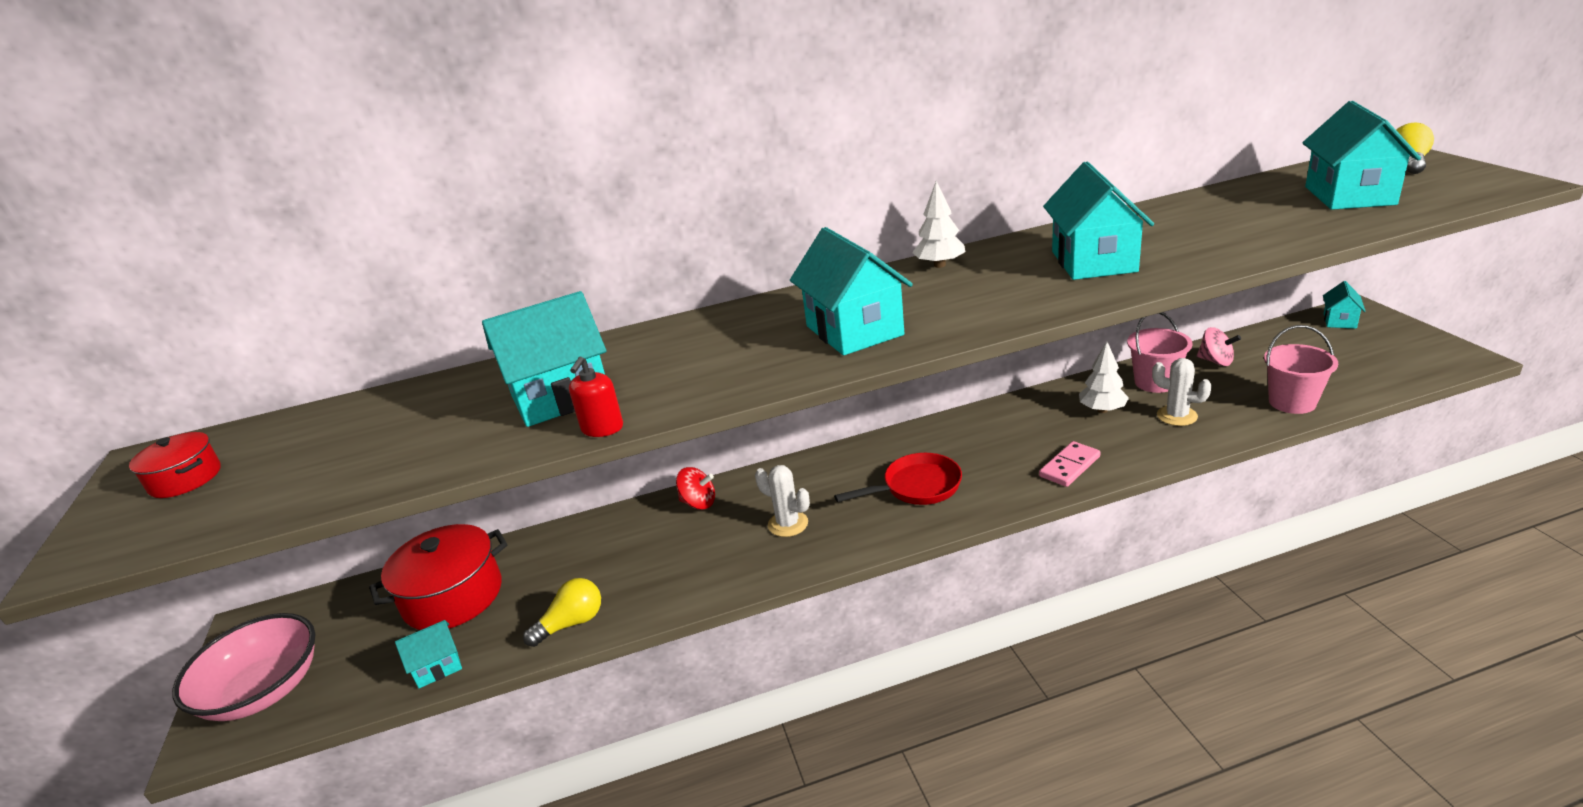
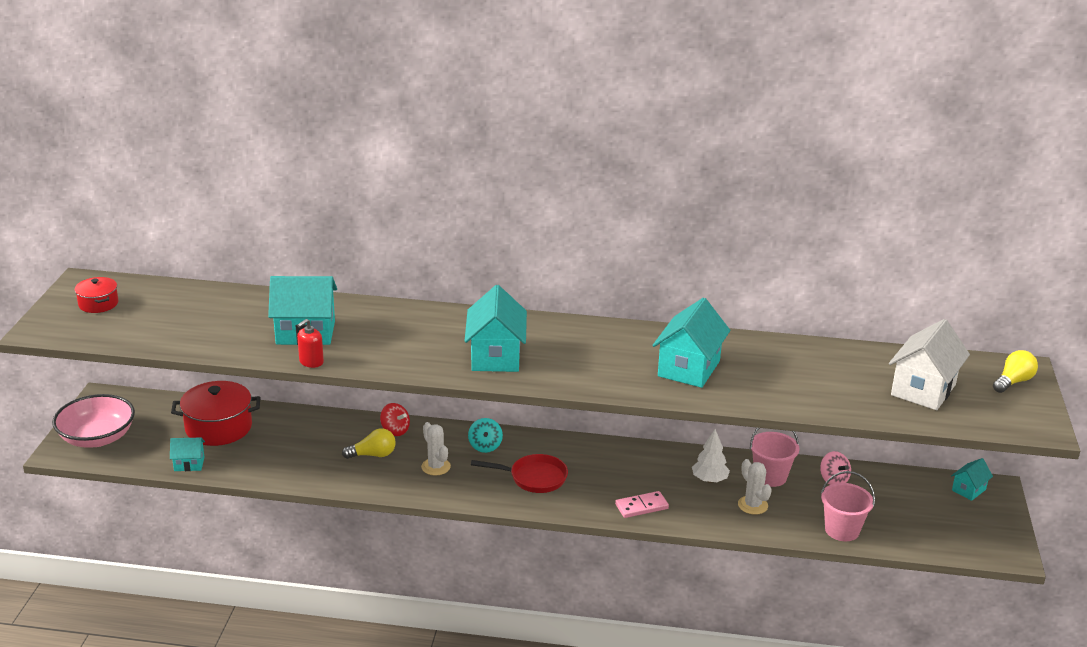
camera: 20 degrees right, 0 degrees up
yellow light bulb [523,578,601,647] -> yellow light bulb moved to [342,428,396,459]
white tree [912,181,965,268] -> none
turquoise house [1303,101,1421,210] -> white house [889,319,970,410]
none -> turquoise spinning top [468,418,503,453]

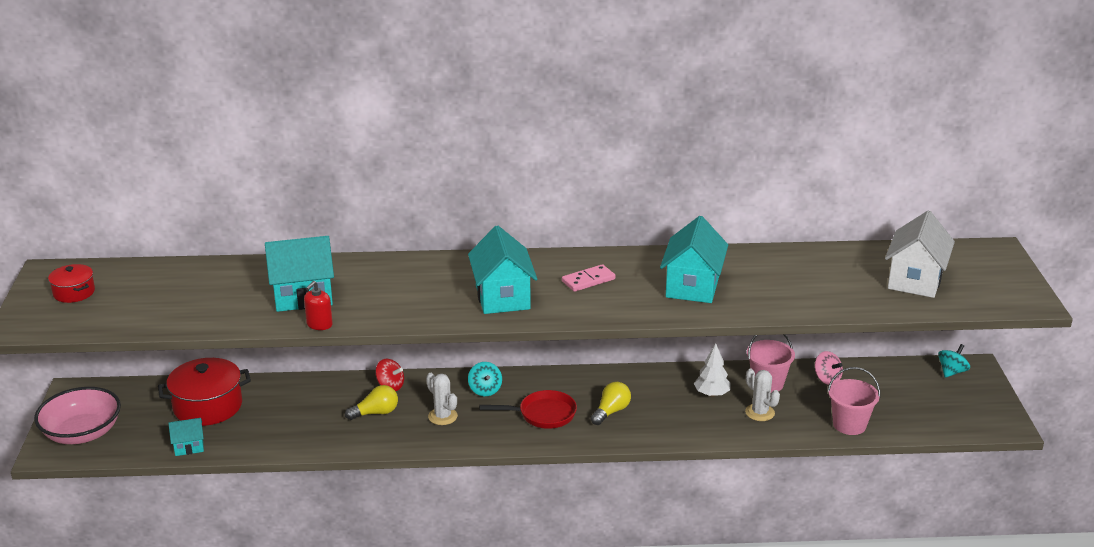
camera: 10 degrees left, 0 degrees up
pink domino [615,491,669,518] -> pink domino moved to [562,264,615,292]
turquoise house [951,458,993,501] -> turquoise spinning top [938,344,970,378]
yellow light bulb [993,350,1038,393] -> yellow light bulb moved to [591,382,631,425]

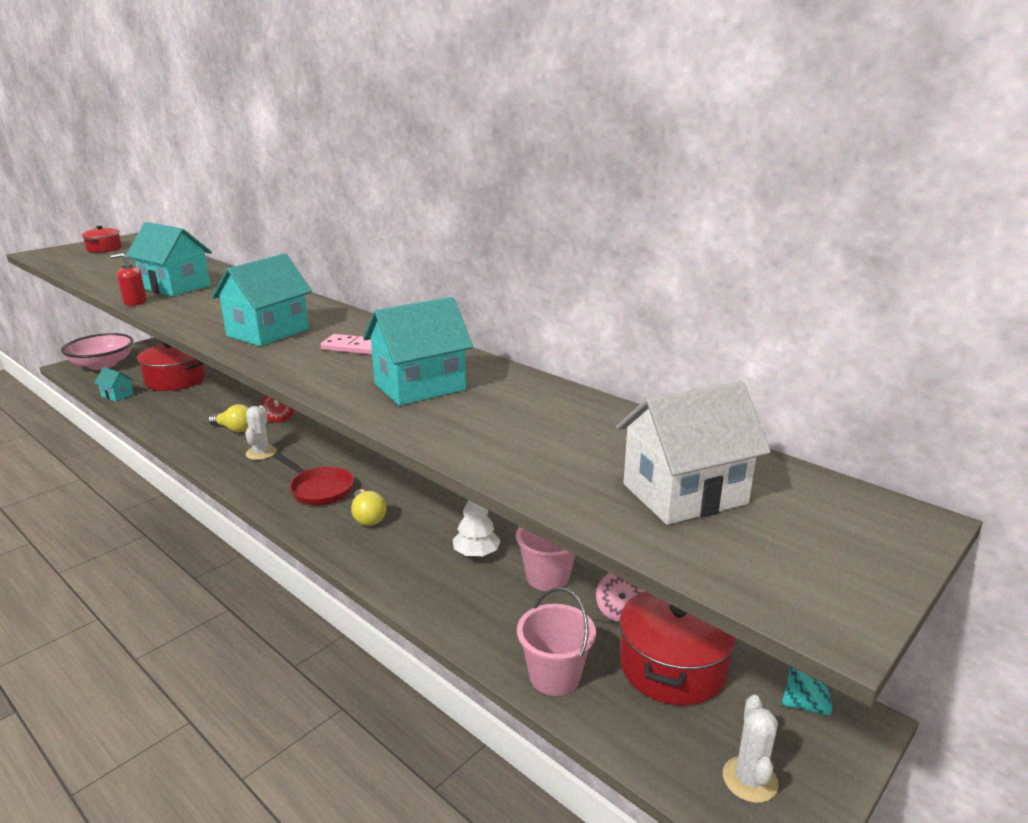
camera: 45 degrees right, 5 degrees down
turquoise spinning top [468,362,502,396] -> none
yellow light bulb [591,382,631,425] -> yellow light bulb turned 75 degrees clockwise [351,489,387,526]
white cactus [745,369,780,421] -> white cactus moved to [723,695,779,803]
none -> red pot [619,591,737,706]

